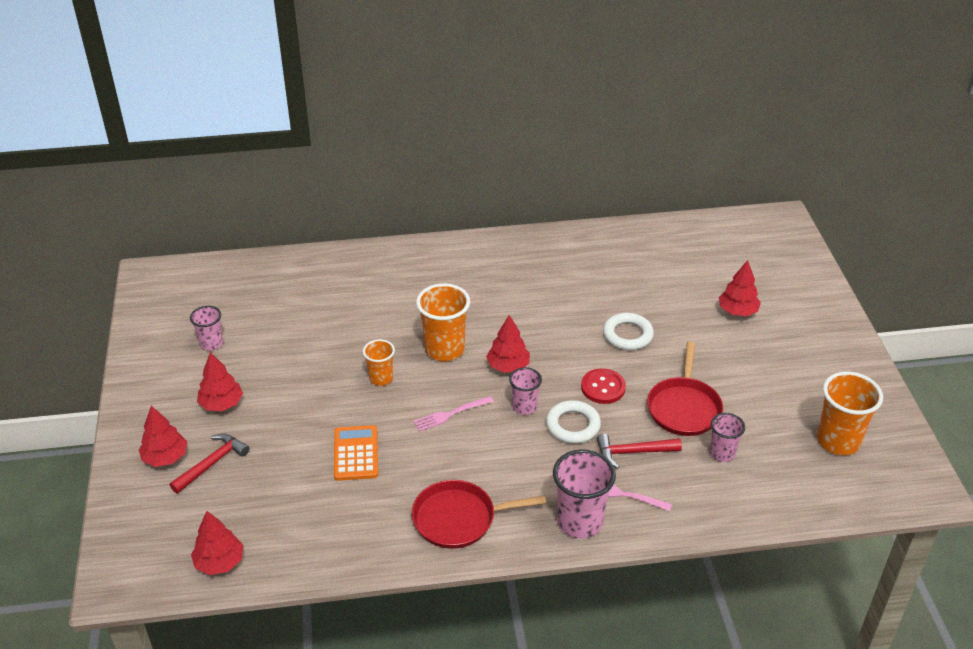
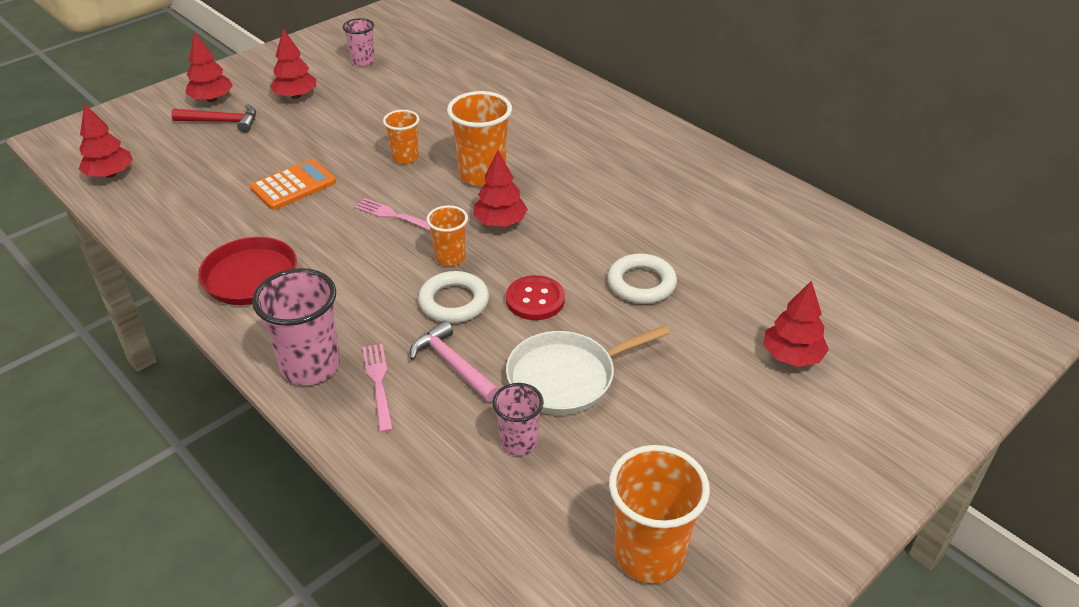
camera: 55 degrees right, 0 degrees up
pink cup [509,367,542,415] -> orange cup [427,205,468,266]
red hammer [597,433,682,468] -> pink hammer [410,321,499,402]
red pan [647,342,723,436] -> white pan [506,325,670,415]

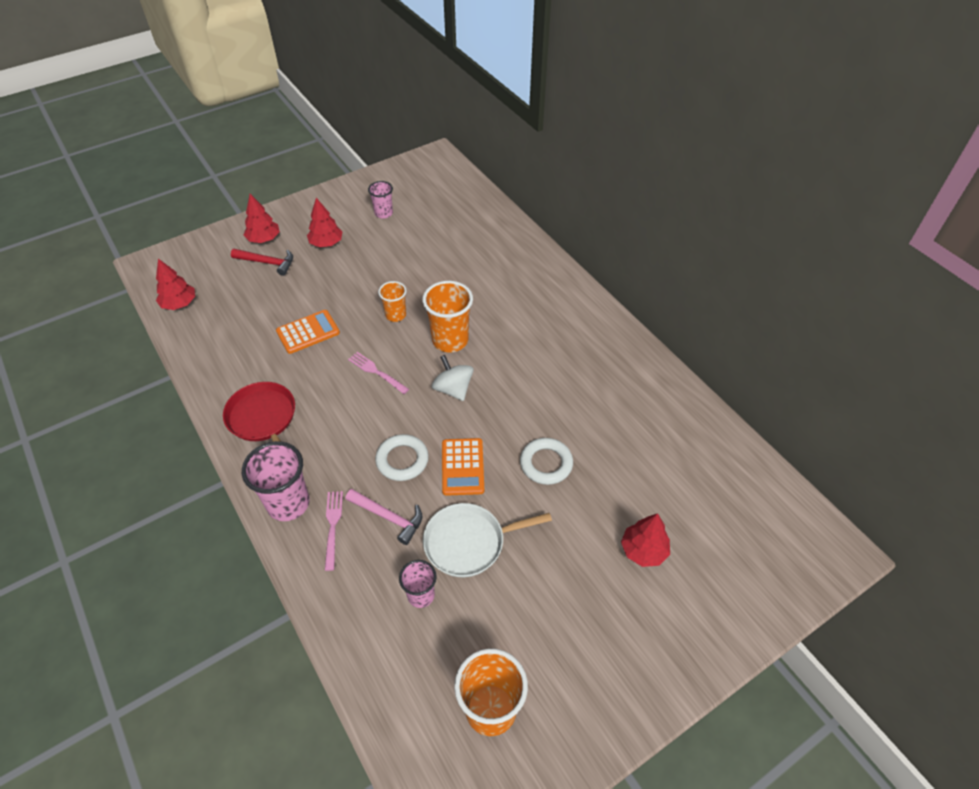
camera: 10 degrees right, 10 degrees up
pink hammer [410,321,499,402] -> pink hammer turned 150 degrees clockwise [346,489,423,545]
orange cup [427,205,468,266] -> none
red tree [474,150,528,227] -> white spinning top [432,355,474,401]
red button [506,275,565,320] -> orange calculator [442,438,484,496]

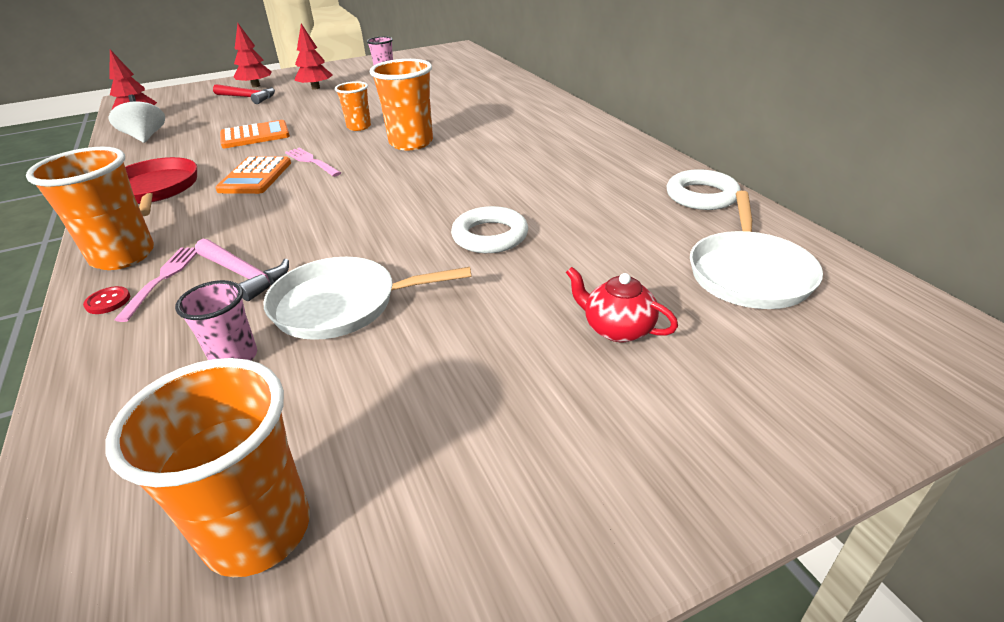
camera: 10 degrees right, 15 degrees down
pink cup [242,441,310,521] -> orange cup [26,147,154,270]
white ring [375,434,429,481] -> white ring moved to [667,169,741,210]
white spinning top [432,355,474,401] -> white spinning top moved to [109,95,165,143]
orange calculator [442,438,484,496] -> orange calculator moved to [215,157,291,194]
red tree [621,513,670,567] -> red teapot [566,267,678,342]
none -> red button [83,286,130,314]
none -> white pan [690,191,823,309]

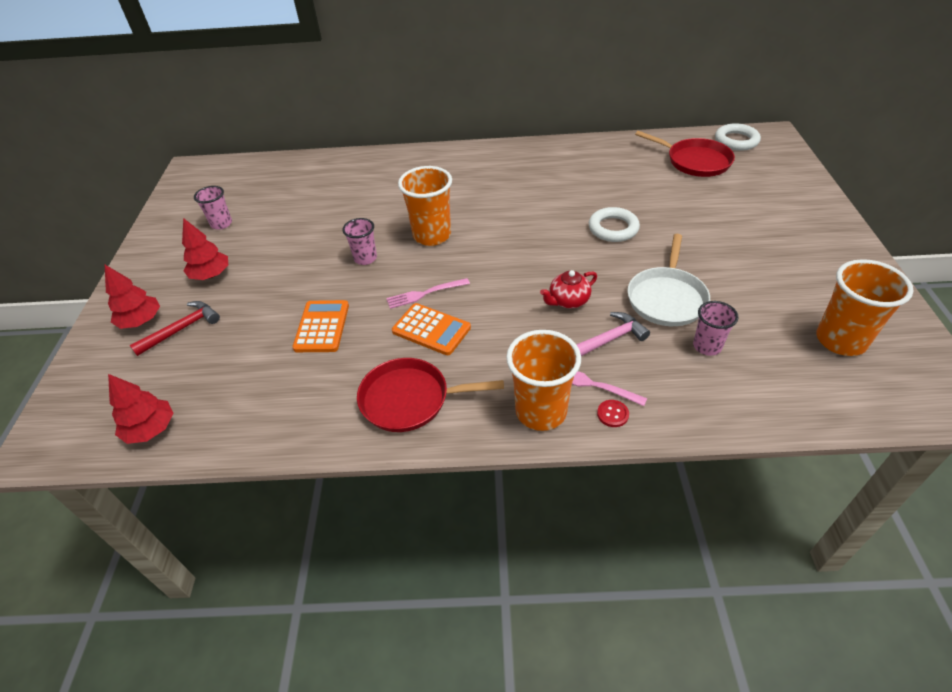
camera: 65 degrees left, 10 degrees up
white spinning top [109,95,165,143] -> none
orange cup [335,81,371,131] -> pink cup [342,218,377,265]
red teapot [566,267,678,342] -> red teapot moved to [540,270,597,309]
white ring [667,169,741,210] -> white ring moved to [715,123,761,151]
white pan [690,191,823,309] -> red pan [635,131,735,177]

